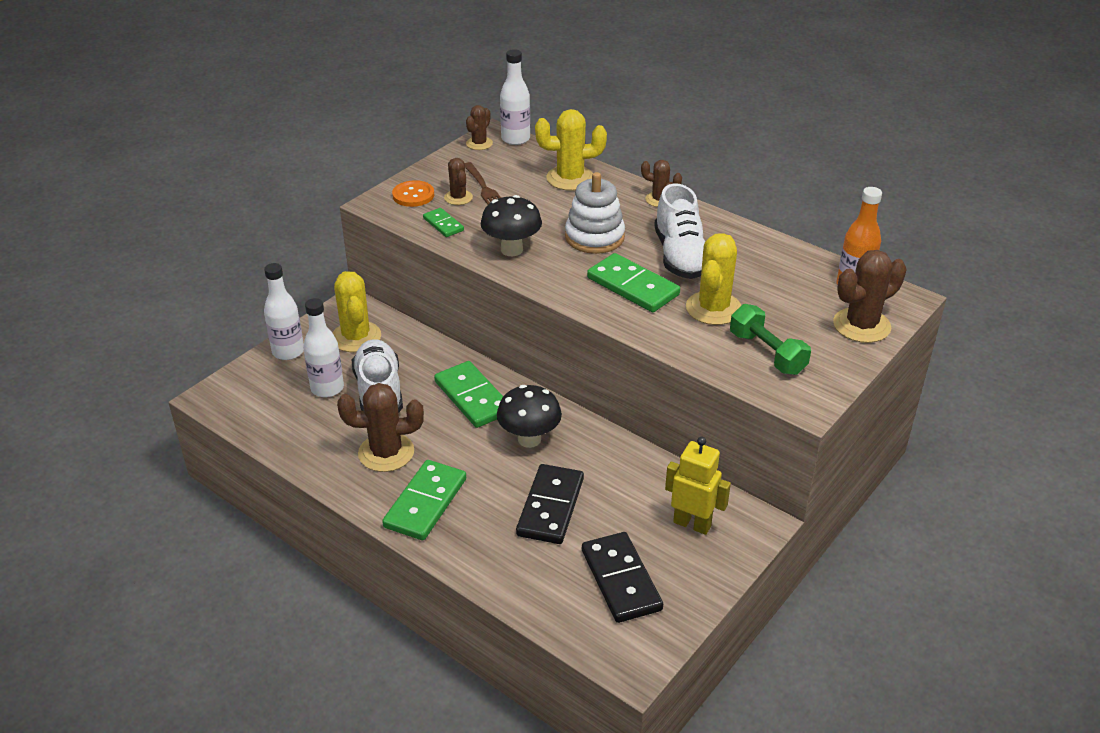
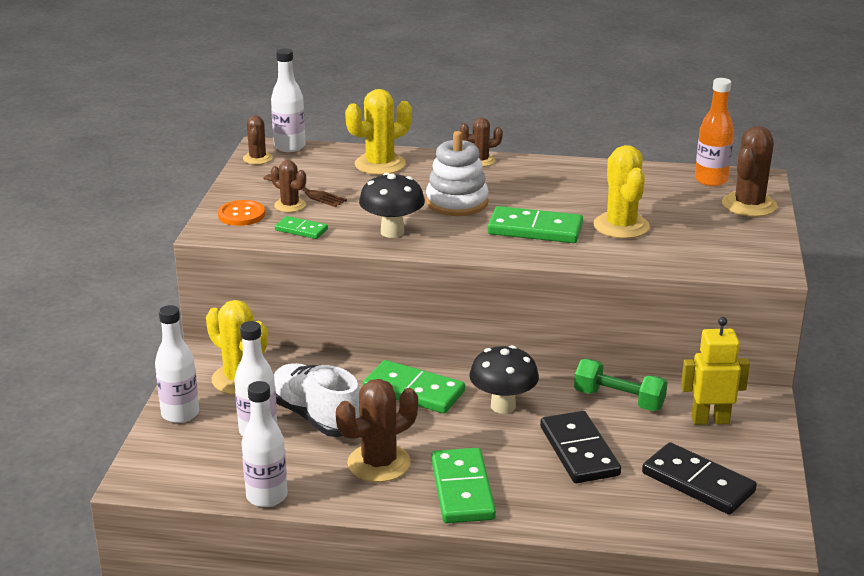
camera: 30 degrees left, 10 degrees down
white shoe [654,183,705,279] -> none
green dumbbell [730,304,811,375] -> green dumbbell moved to [574,359,668,411]
none -> white bottle [241,381,288,507]

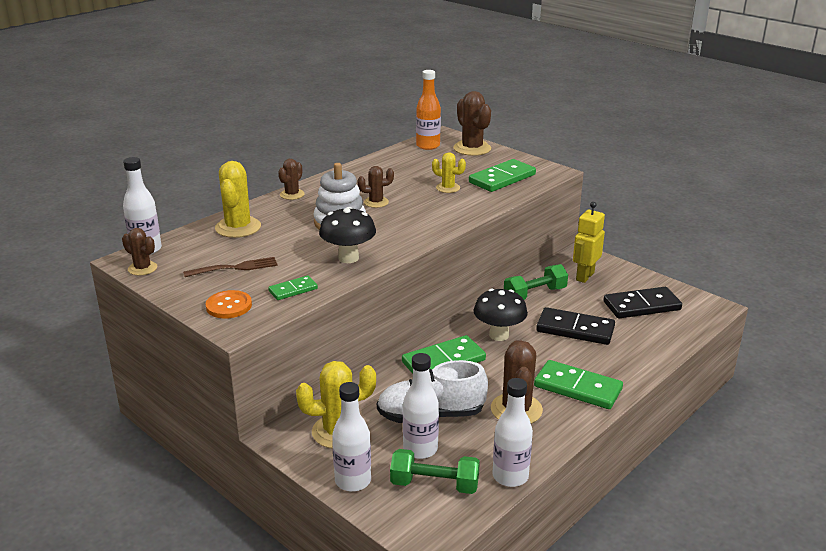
camera: 55 degrees left, 0 degrees up
brown cactus [271,160,306,212] -> brown cactus moved to [358,166,394,208]
green domino [487,206,583,243] -> green domino moved to [469,159,536,192]
yellow cactus [593,145,650,239] -> yellow cactus [432,152,466,193], size x0.58
none -> green dumbbell [390,449,480,494]

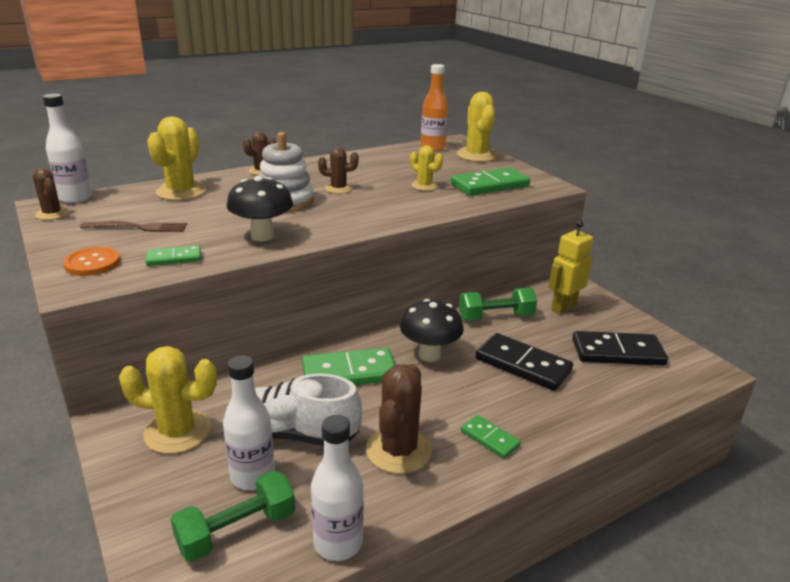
camera: 15 degrees right, 0 degrees up
white bottle [332,382,371,492] -> none
green dumbbell [390,449,480,494] -> green dumbbell turned 60 degrees counterclockwise [171,471,295,562]
brown cactus [453,91,491,156] -> yellow cactus [457,92,497,162]
green domino [534,360,623,409] -> green domino [461,415,521,458], size x0.54

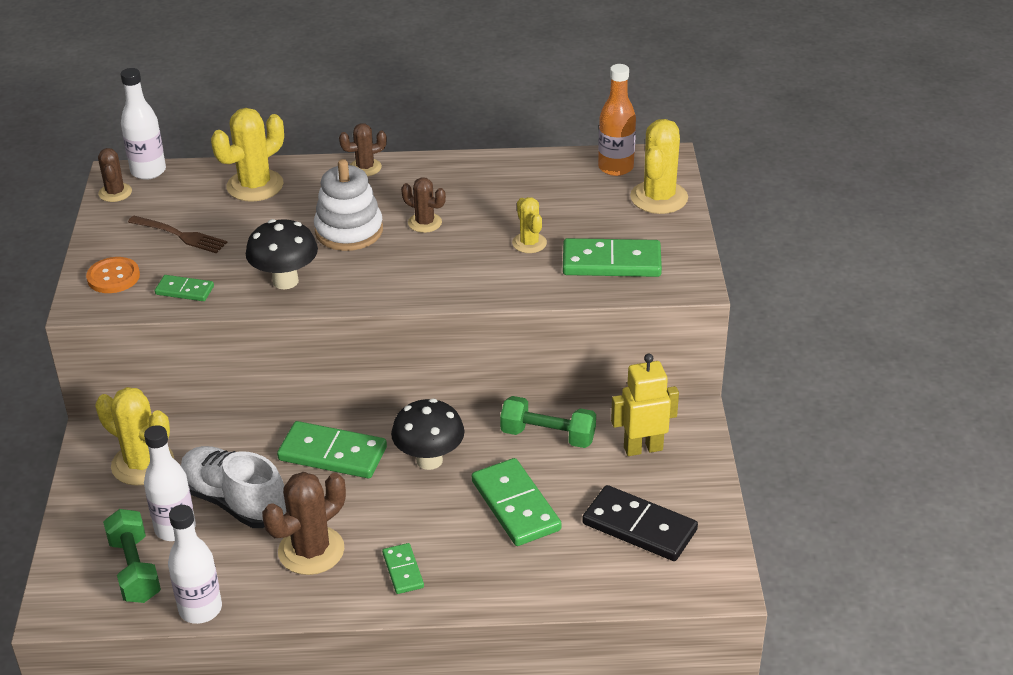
camera: 30 degrees right, 10 degrees up
green dumbbell [171,471,295,562] -> green dumbbell turned 75 degrees clockwise [103,509,161,603]
black domino [475,333,573,391] -> green domino [472,458,562,546]

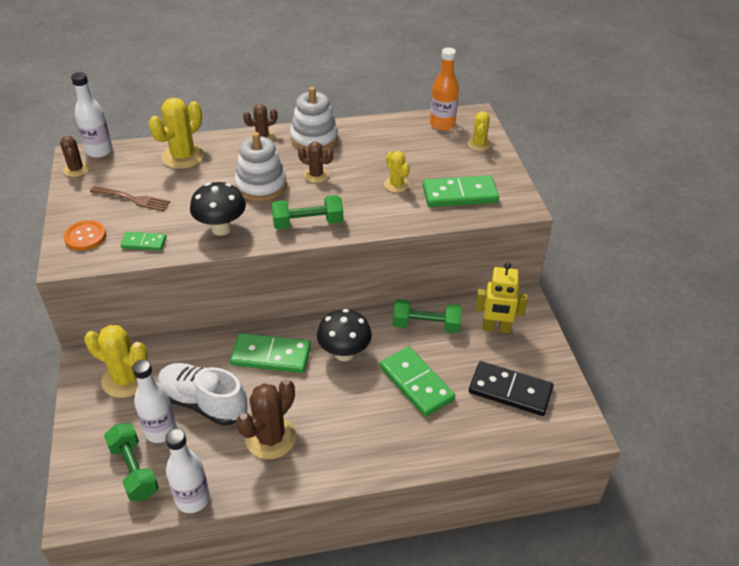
camera: 10 degrees left, 5 degrees up
green domino [382,543,424,594] -> none
yellow robot [611,354,679,456] -> yellow robot turned 150 degrees counterclockwise [475,262,528,333]
yellow cactus [630,119,688,214] -> yellow cactus [467,111,491,151], size x0.58
none -> green dumbbell [271,195,343,230]
none -> white stacking toy [290,87,338,152]

